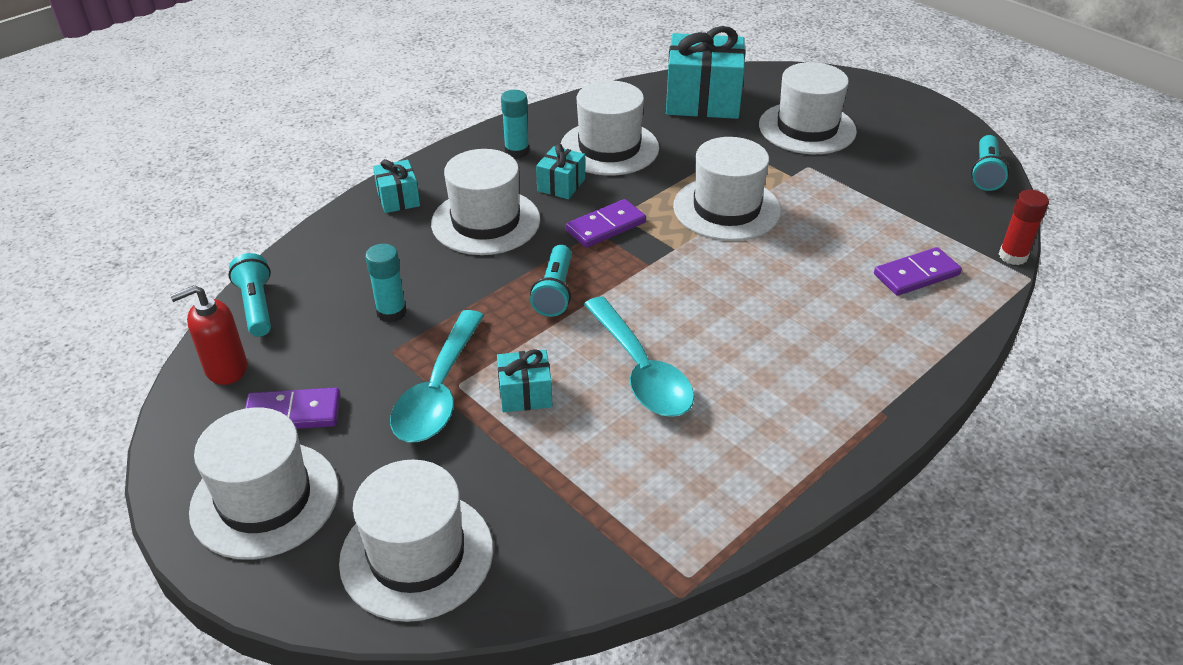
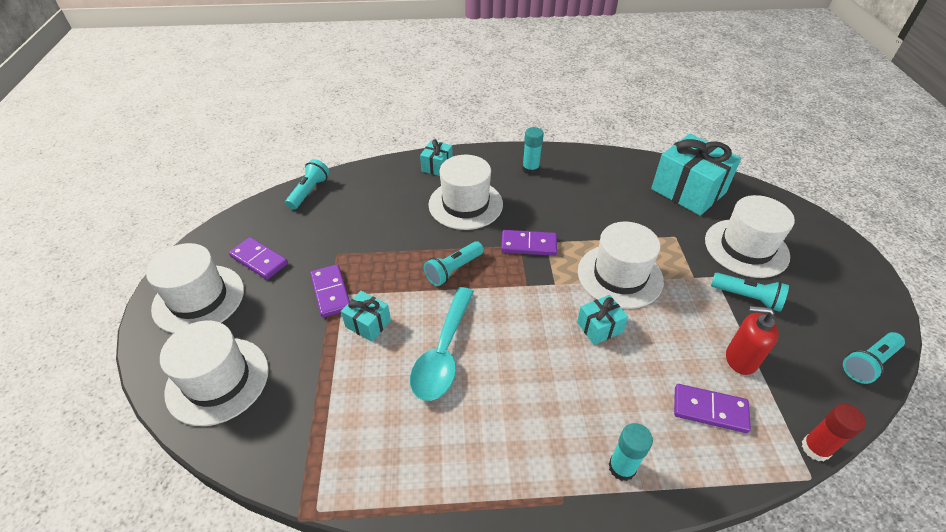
camera: 40 degrees right, 5 degrees up
red soap dispenser [170,285,247,385] -> red soap dispenser moved to [726,306,779,375]
turquoise glue stick [365,244,407,323] -> turquoise glue stick moved to [608,423,653,481]
turquoise spoon [390,310,484,442] -> purple domino [310,264,350,317]
turquoise gift [536,144,585,199] -> turquoise gift moved to [577,295,628,345]
white hat [560,80,659,176] -> none
none -> turquoise flashlight [711,273,789,312]

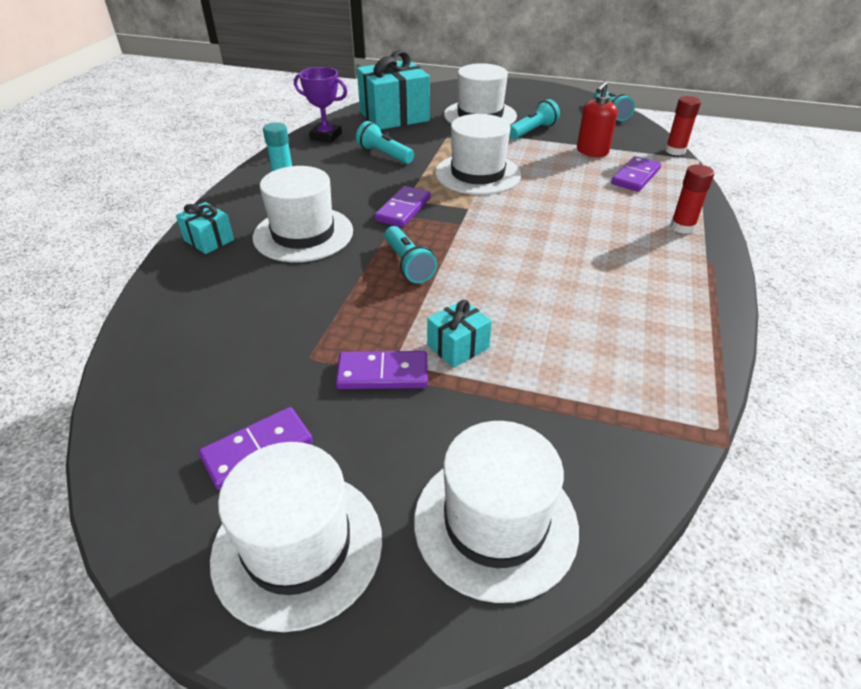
camera: 70 degrees left, 5 degrees down
turquoise flashlight [285,159,330,210] -> turquoise flashlight moved to [356,121,414,164]
turquoise spoon [410,287,474,401] -> none
turquoise gift [577,295,628,345] -> none
turquoise glue stick [608,423,653,481] -> red glue stick [670,164,715,234]
none -> purple trophy [294,67,347,143]

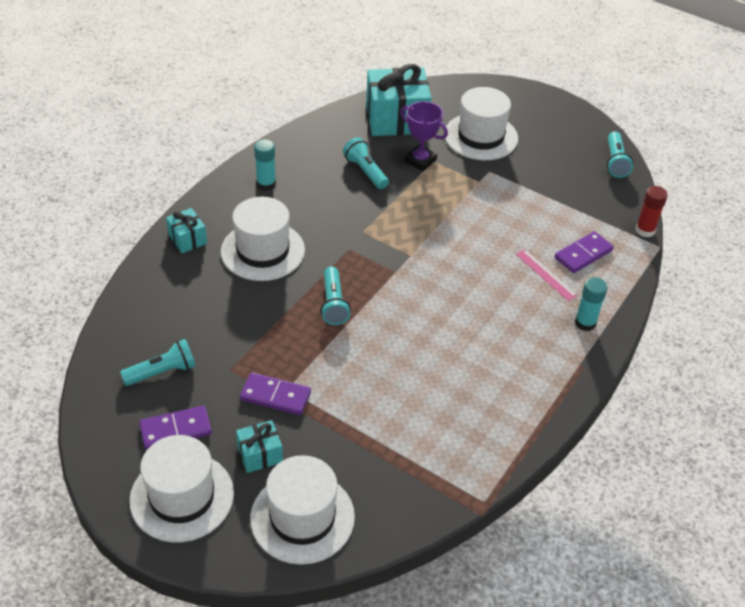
camera: 15 degrees right, 5 degrees up
purple trophy [294,67,347,143] -> purple trophy moved to [401,101,448,171]
purple domino [374,186,431,227] -> none
turquoise gift [427,300,492,368] -> turquoise gift moved to [236,420,283,473]
white hat [435,114,521,195] -> none
turquoise flashlight [509,99,560,139] -> turquoise flashlight moved to [120,339,196,386]
red soap dispenser [577,81,617,157] -> none
red glue stick [670,164,715,234] -> turquoise glue stick [575,277,608,331]
none -> pink ruler [516,249,577,301]

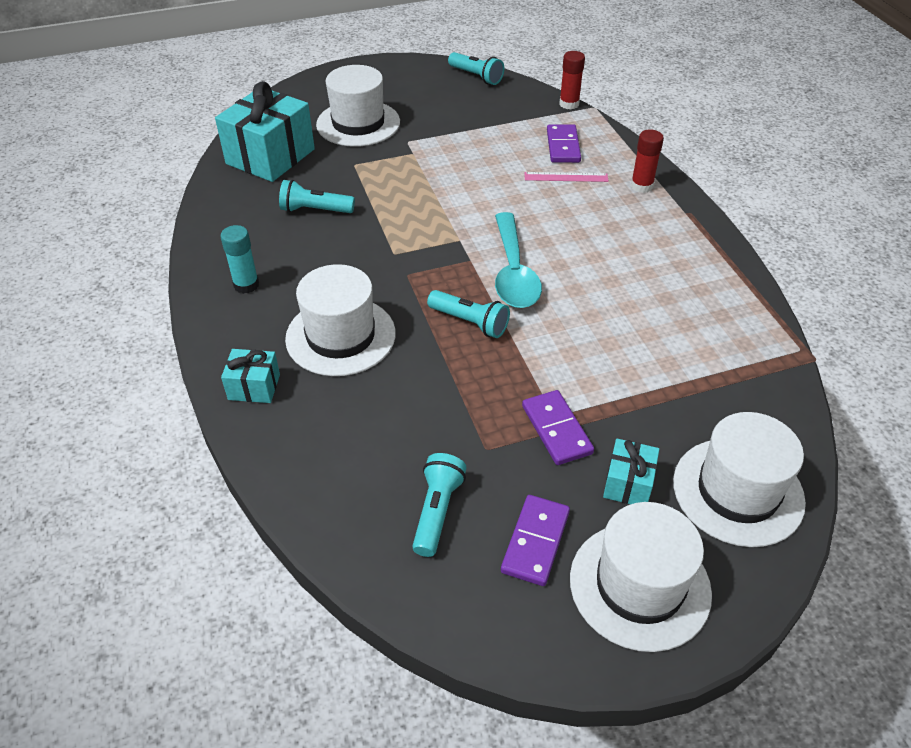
camera: 50 degrees left, 0 degrees up
purple domino [240,372,311,415] -> purple domino turned 75 degrees counterclockwise [522,390,594,465]
purple trophy [401,101,448,171] -> none
turquoise glue stick [575,277,608,331] -> red glue stick [631,129,664,193]
none -> turquoise spoon [495,212,542,308]

